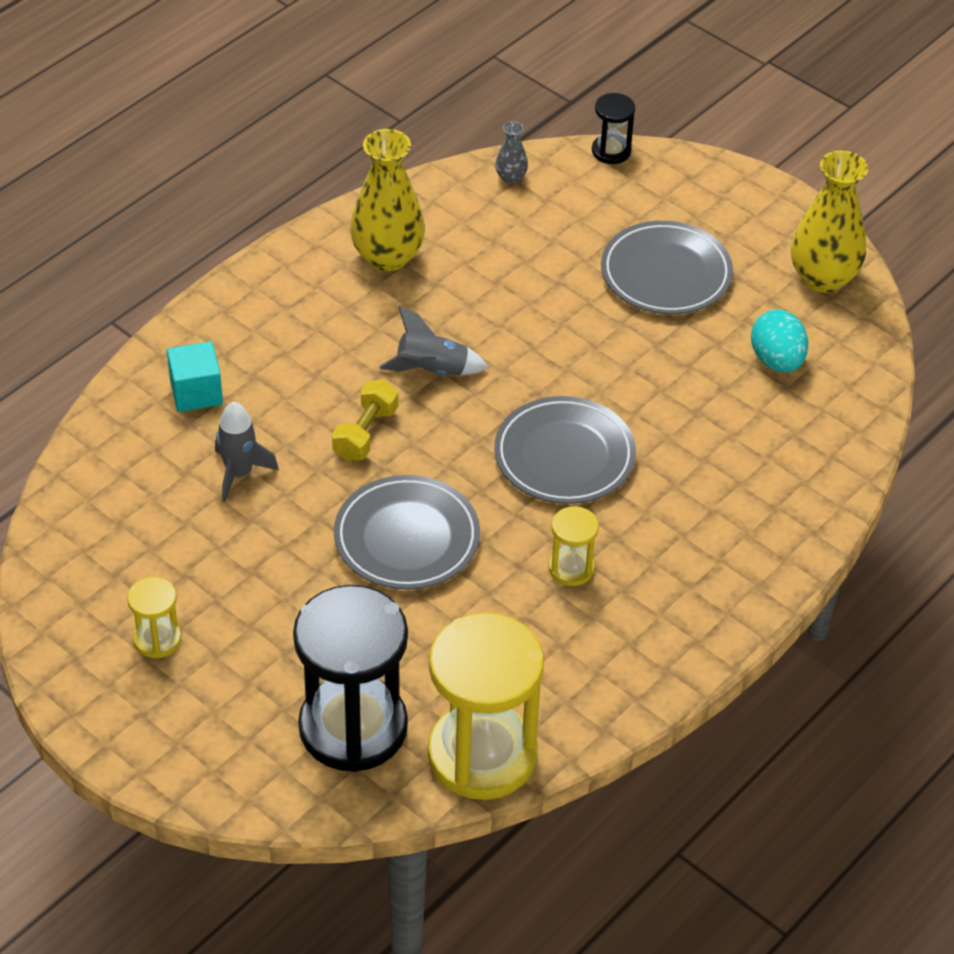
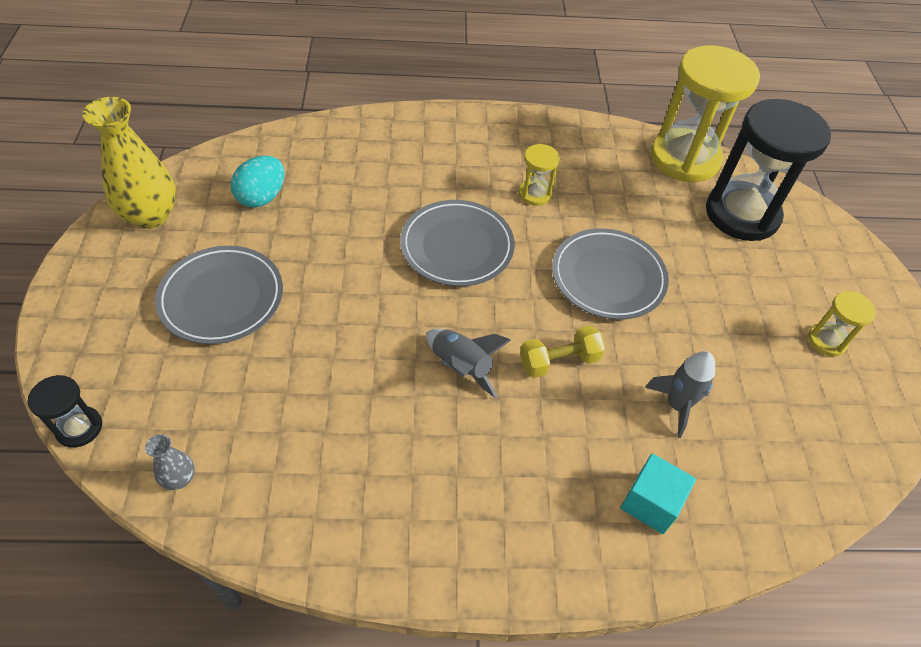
camera: 135 degrees left, 5 degrees up
yellow vase [350,129,425,271] -> none

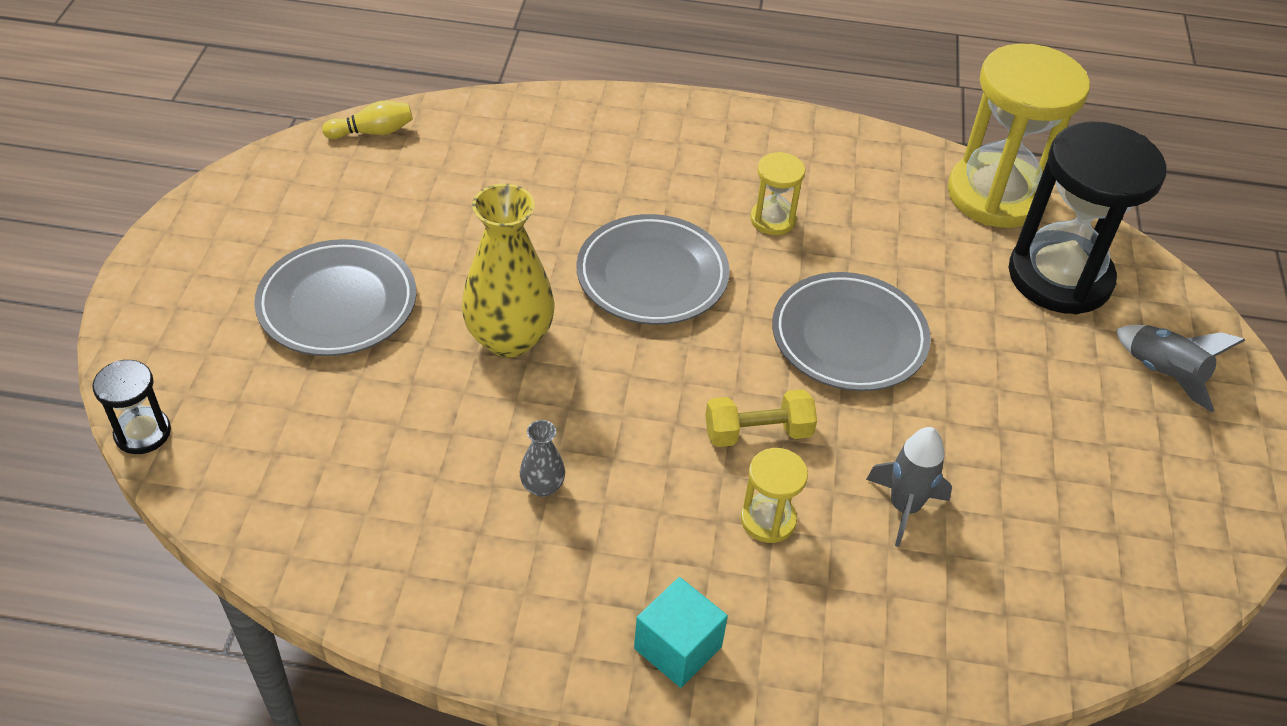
camera: 10 degrees right, 5 degrees down
yellow vase [82,97,176,229] -> yellow vase moved to [461,184,555,357]
grey vase [145,434,195,490] -> grey vase moved to [520,420,565,497]
turquoise egg [231,156,284,208] -> none
grey rocket [426,329,511,398] -> grey rocket moved to [1116,325,1245,412]
turquoise cube [621,453,696,534] -> turquoise cube moved to [634,577,728,688]
yellow hourglass [808,291,876,356] -> yellow hourglass moved to [741,448,808,543]
none -> yellow bowling pin [322,101,413,139]

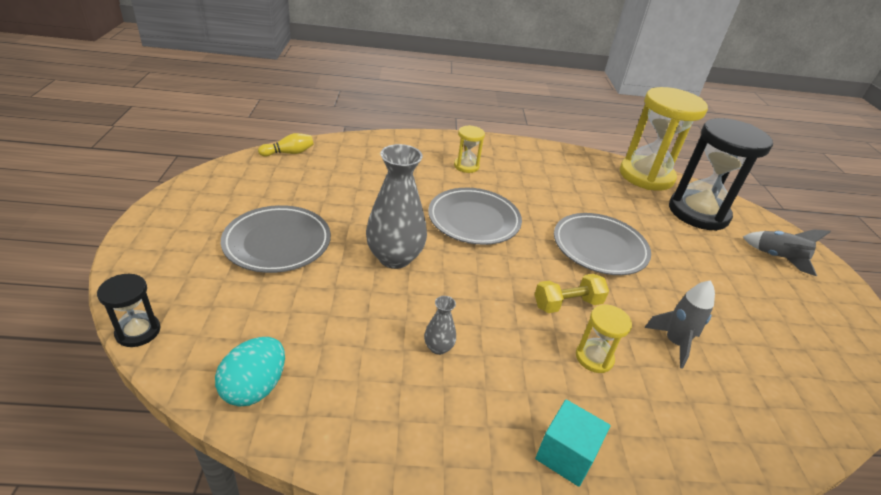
camera: 10 degrees left, 10 degrees down
yellow vase [461,184,555,357] -> grey vase [366,144,427,269]
yellow hourglass [750,152,805,235] -> yellow hourglass moved to [454,125,485,173]
none -> turquoise egg [215,337,285,406]

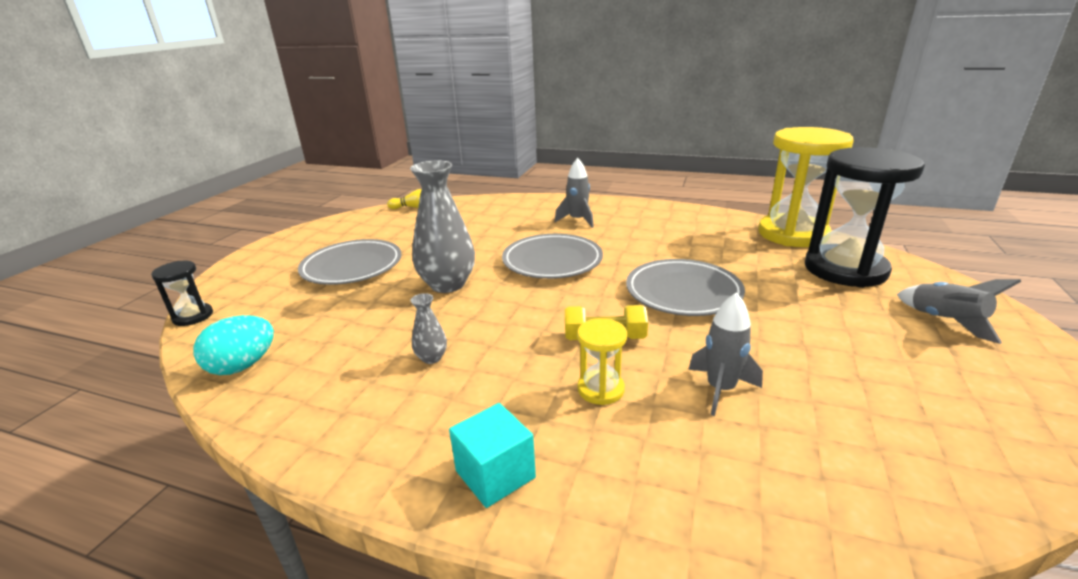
camera: 25 degrees right, 10 degrees down
yellow hourglass [454,125,485,173] -> grey rocket [555,158,594,228]

